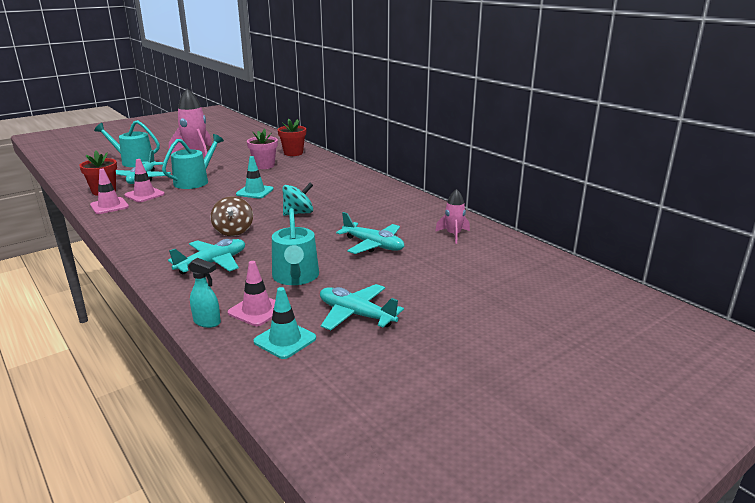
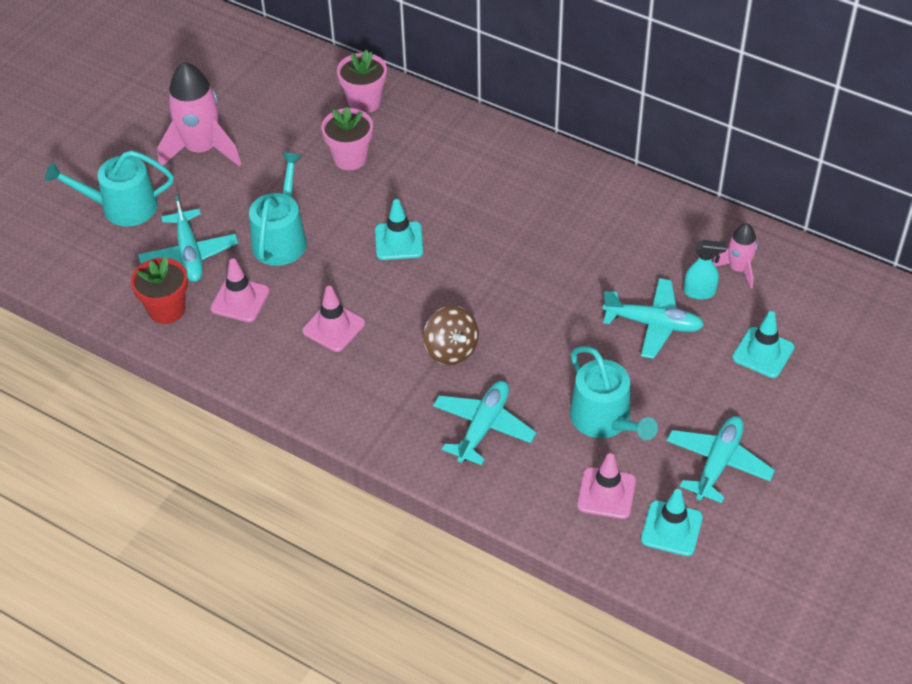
camera: 20 degrees left, 25 degrees up
pink traffic cone [90,169,129,214] -> pink traffic cone moved to [302,286,365,352]
turquoise spray bottle [188,258,221,328] -> turquoise spray bottle moved to [684,240,726,300]
red flower pot [277,119,306,156] -> pink flower pot [337,50,387,113]
turquoise spinning top [283,183,313,216] -> none
turquoise plane [320,284,404,330] -> turquoise plane turned 105 degrees clockwise [666,416,775,503]
none -> turquoise traffic cone [732,311,794,378]

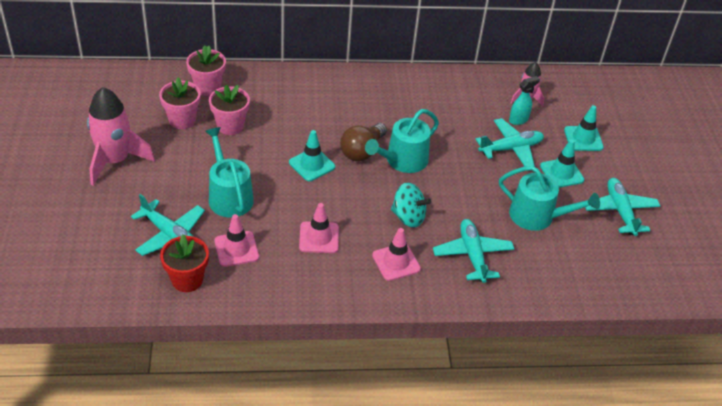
camera: 40 degrees left, 5 degrees down
turquoise watering can [45,150,174,226] -> turquoise watering can moved to [365,109,439,173]
brown spinning top [423,306,479,365] -> turquoise spinning top [391,183,431,228]
pink traffic cone [577,453,636,519] -> pink traffic cone moved to [372,228,421,281]
turquoise traffic cone [641,489,703,556] -> turquoise traffic cone moved to [540,139,584,188]
none -> pink flower pot [159,77,201,129]
none -> brown light bulb [340,123,387,161]

